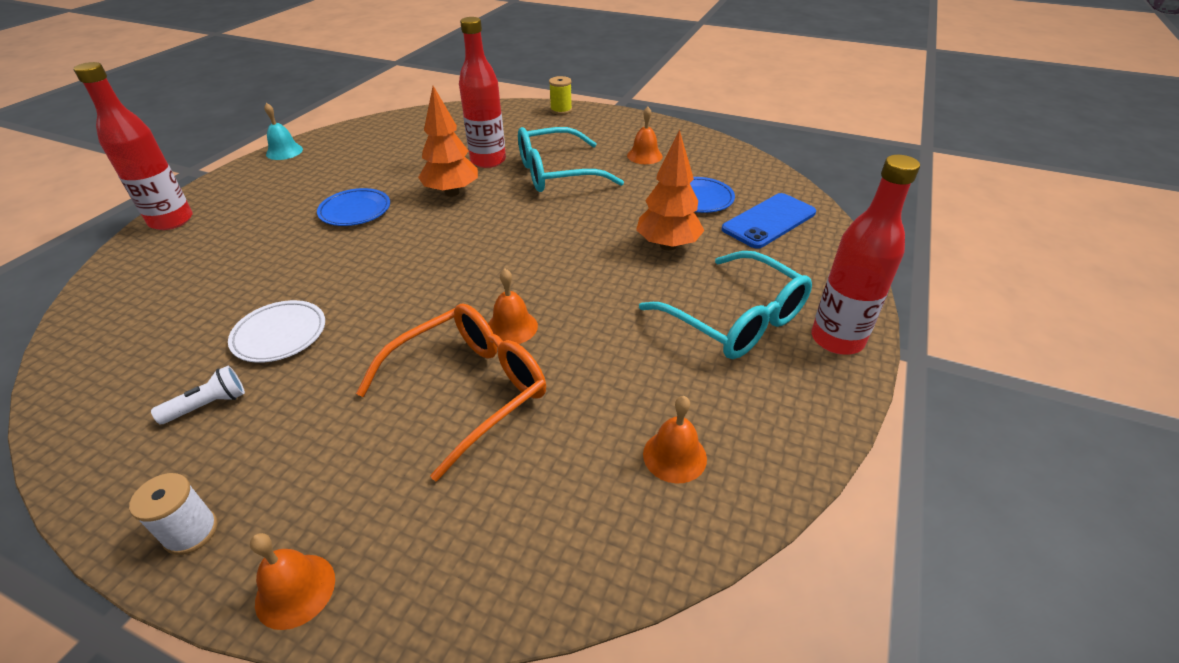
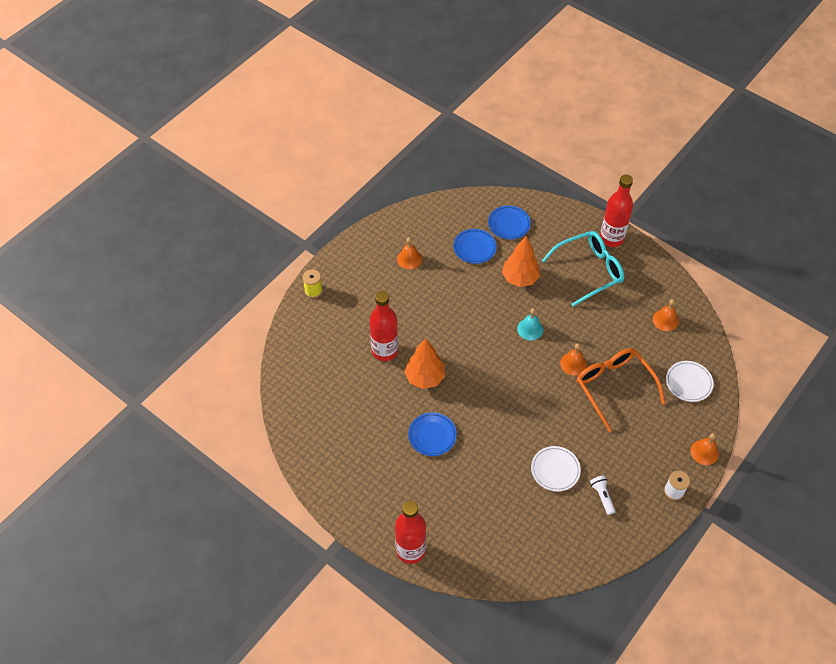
camera: 75 degrees left, 15 degrees up
turquoise bell [264,103,303,160] -> turquoise bell moved to [517,308,543,340]
turquoise glasses [518,127,624,192] -> none
blue phone [722,193,816,249] -> blue plate [488,206,531,240]
none -> white plate [666,361,714,402]

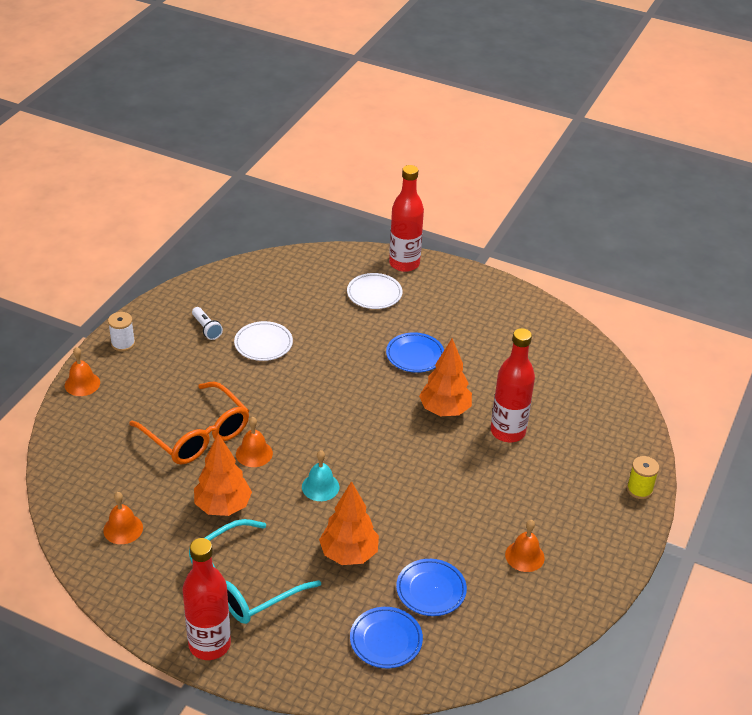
camera: 165 degrees right, 15 degrees down
white plate [666,361,714,402] -> white plate moved to [347,273,402,309]
none -> orange tree [194,434,252,516]

